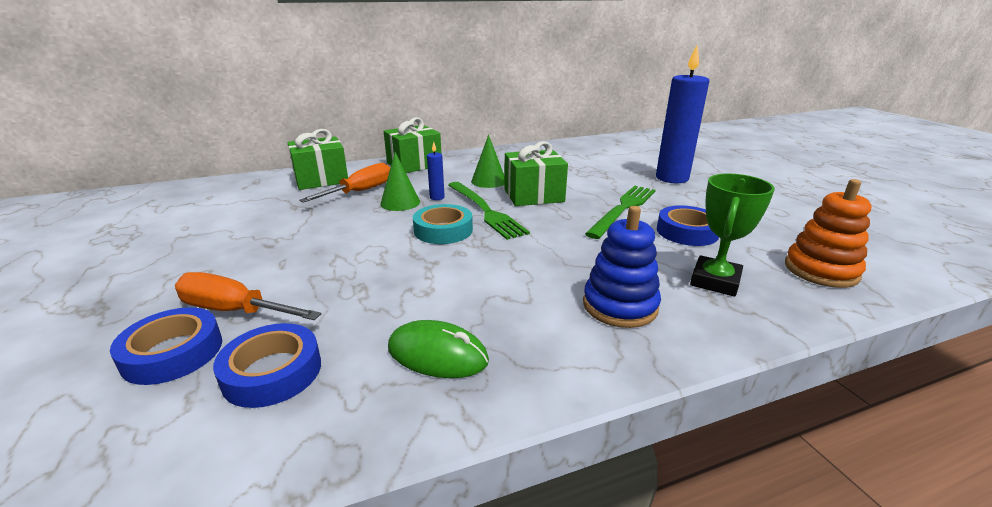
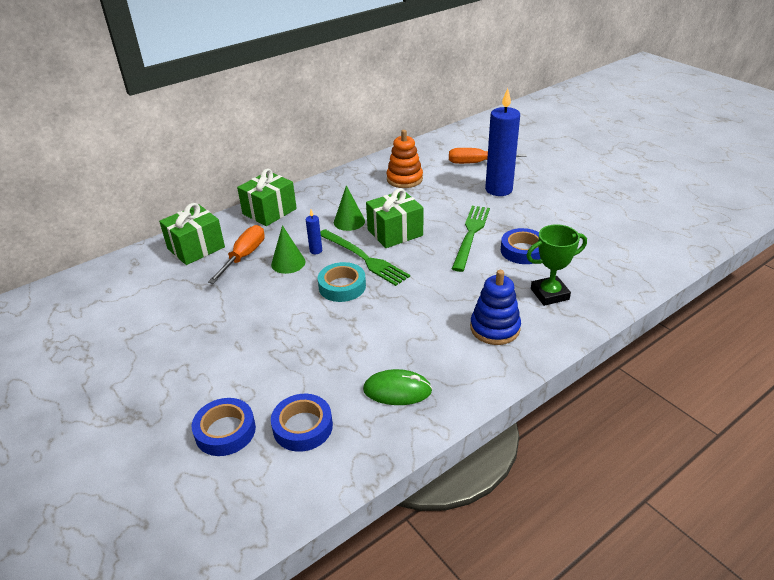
camera: 15 degrees left, 10 degrees up
orange screwdriver [175,272,321,320] -> orange screwdriver moved to [449,148,527,164]
green trophy [690,174,775,297] -> green trophy turned 60 degrees clockwise [526,224,587,306]
orange stacking toy [785,179,871,288] -> orange stacking toy moved to [386,130,423,188]

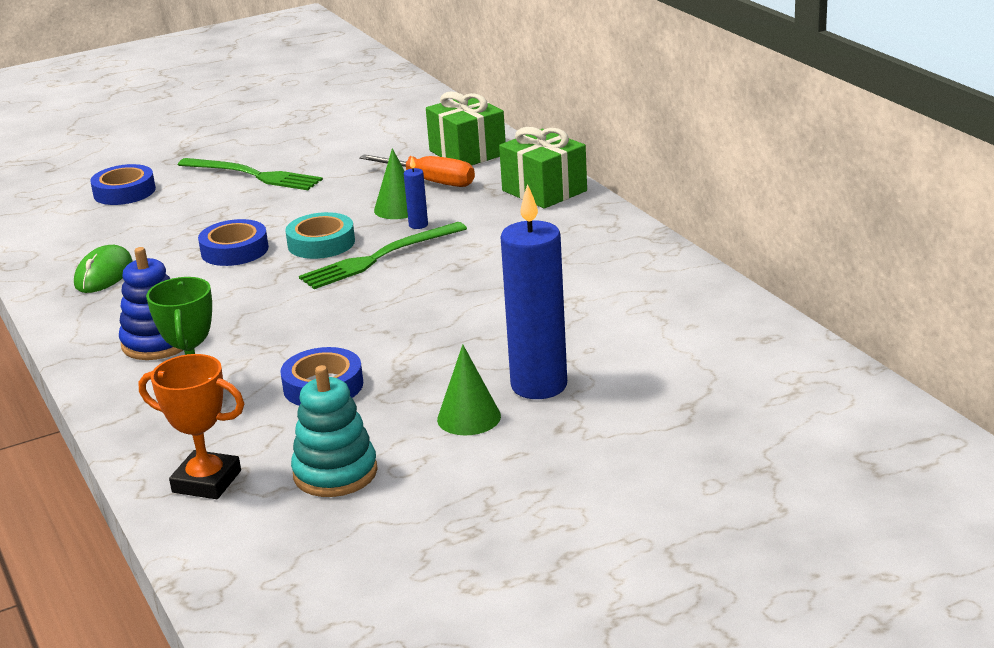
camera: 100 degrees right, 10 degrees down
blue tape [271,394,333,452] -> blue tape moved to [198,219,269,266]
green cone [334,185,365,231] -> green cone moved to [437,345,501,435]
green gift [366,188,423,248] -> none
orange stacking toy [386,130,423,188] -> none
orange screwdriver [449,148,527,164] -> none
green fork [452,206,490,272] -> green fork moved to [178,158,323,190]
none -> orange trophy [139,354,244,499]
none -> turquoise stacking toy [291,365,378,497]

